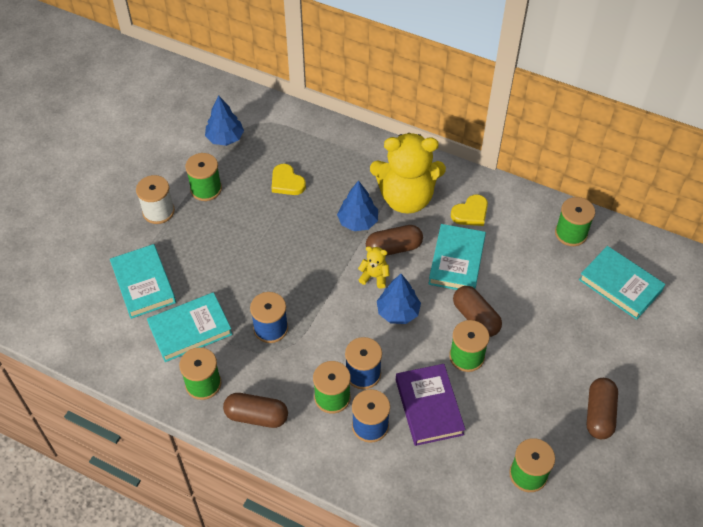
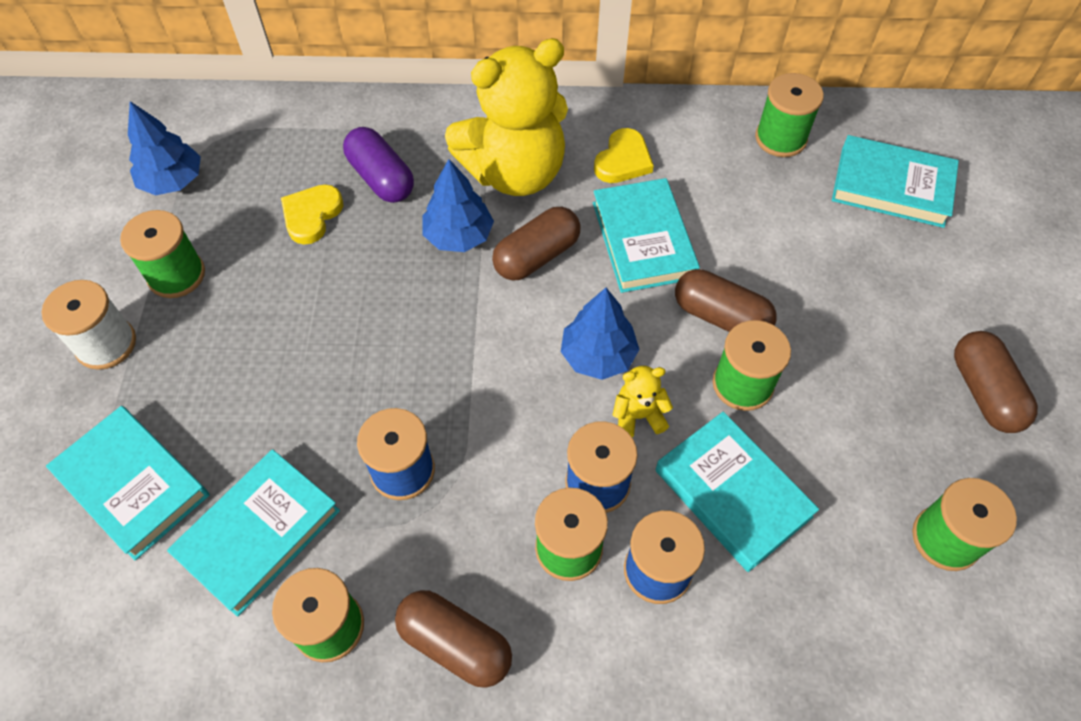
camera: 25 degrees left, 5 degrees up
brown capsule [223,393,288,428] -> brown capsule turned 45 degrees clockwise [395,590,512,688]
yellow heart [271,164,306,195] -> yellow heart turned 90 degrees clockwise [281,184,343,244]
yellow teddy bear [358,246,390,288] -> yellow teddy bear moved to [612,366,673,438]
purple book [396,364,465,446] -> turquoise book [655,412,819,572]
none -> purple capsule [343,127,414,203]

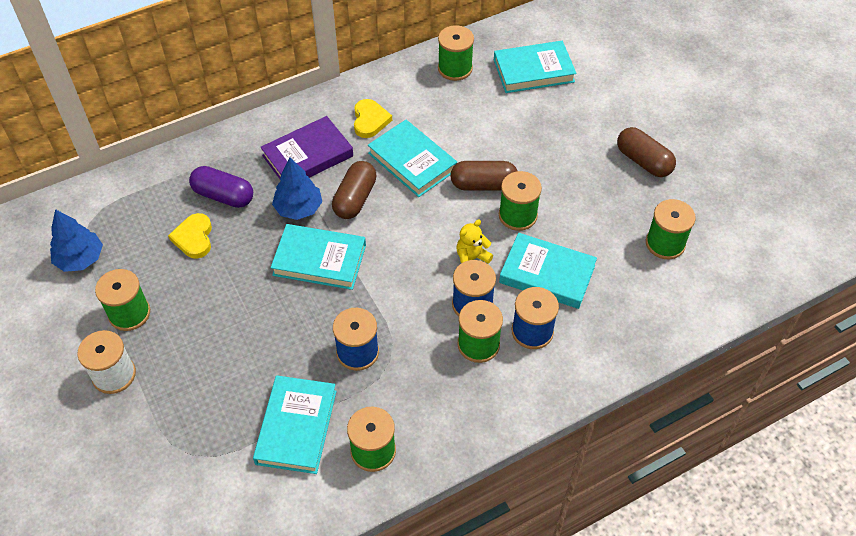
camera: 30 degrees left, 5 degrees down
turquoise book [46,406,210,561] -> turquoise book moved to [271,224,366,290]
brown capsule [395,590,512,688] -> none
yellow teddy bear [445,38,568,196] -> purple book [260,116,353,179]
blue tree [561,288,640,380] -> none

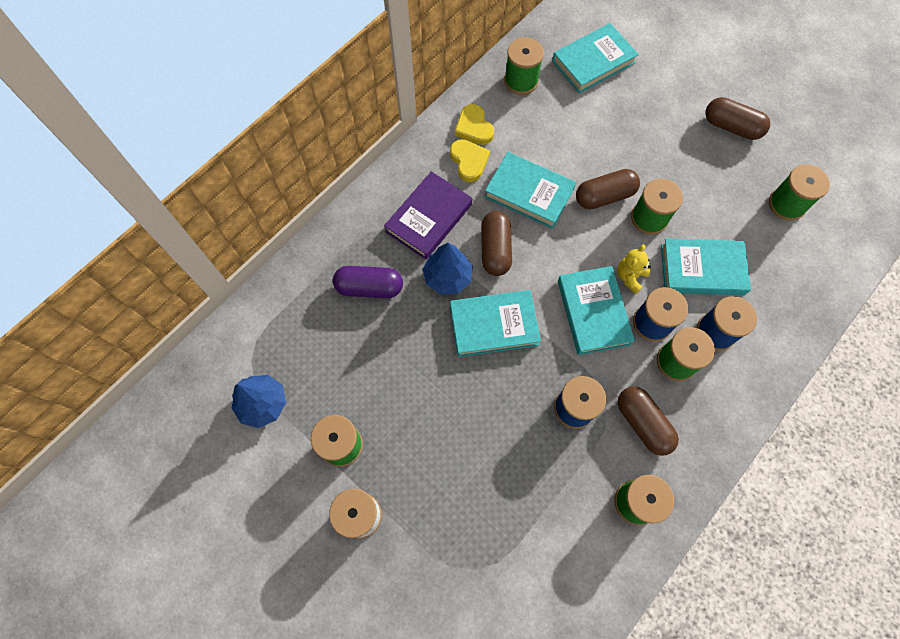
camera: 20 degrees left, 15 degrees up
yellow heart [168,213,212,259] -> yellow heart moved to [455,104,494,145]
turquoise book [253,375,337,474] -> turquoise book moved to [558,266,635,355]
none -> brown capsule [617,386,679,456]

